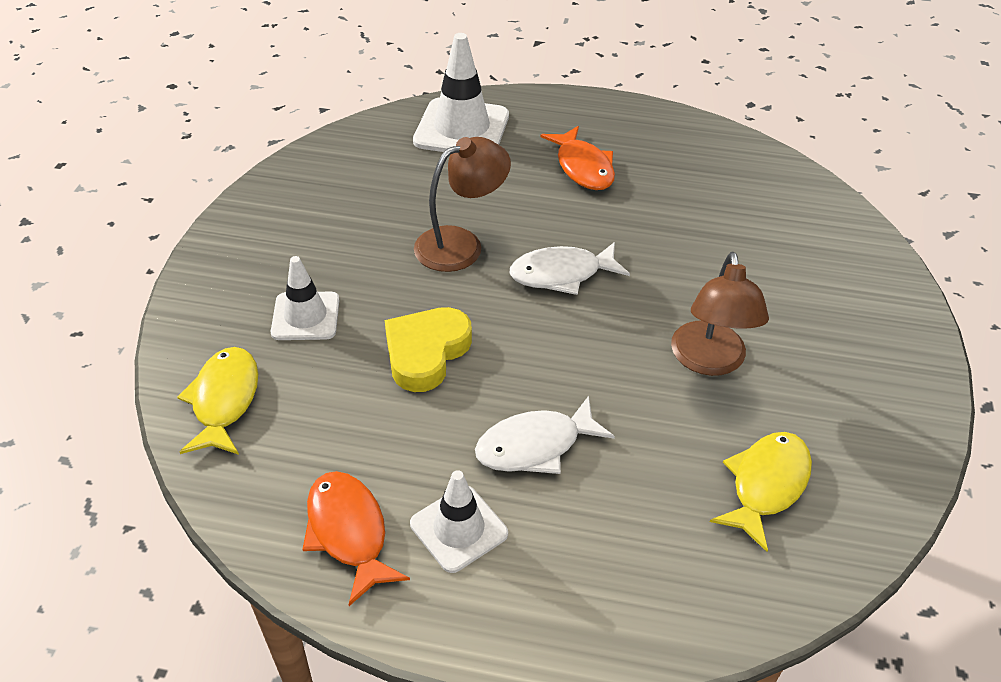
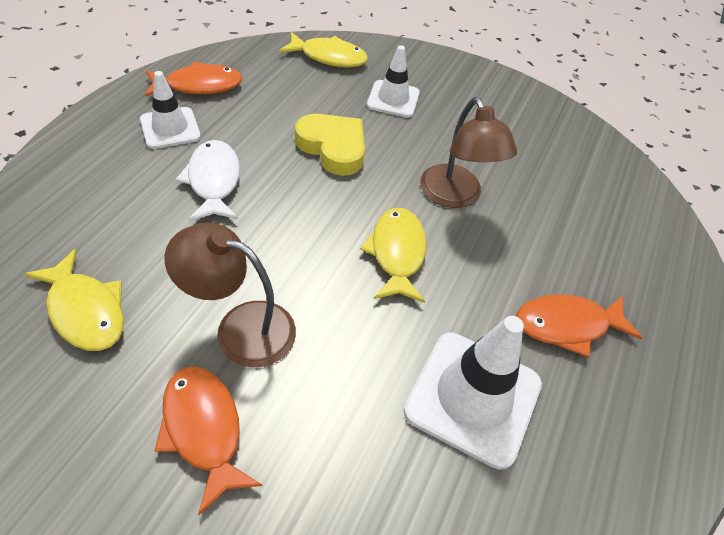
camera: 100 degrees right, 5 degrees up
white traffic cone [413,33,509,152] -> white traffic cone moved to [404,316,542,470]
white fish [510,242,630,295] -> yellow fish [360,208,427,303]
none -> orange fish [154,366,263,515]

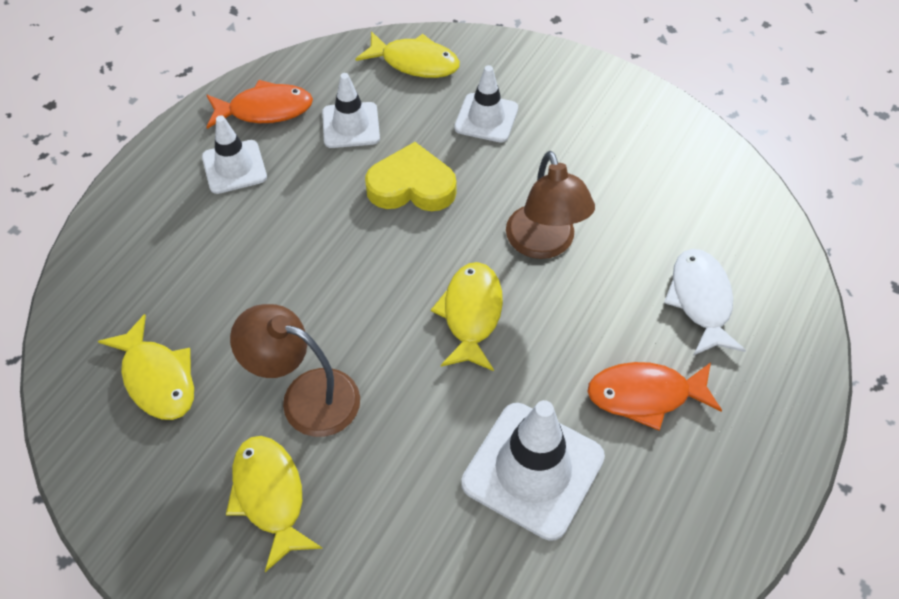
camera: 10 degrees right, 5 degrees up
orange fish [154,366,263,515] -> yellow fish [226,436,322,572]
white fish [176,140,240,221] -> white fish moved to [664,249,746,356]
yellow heart [295,114,365,176] -> yellow heart turned 45 degrees counterclockwise [365,142,456,211]
none -> white traffic cone [322,73,380,148]

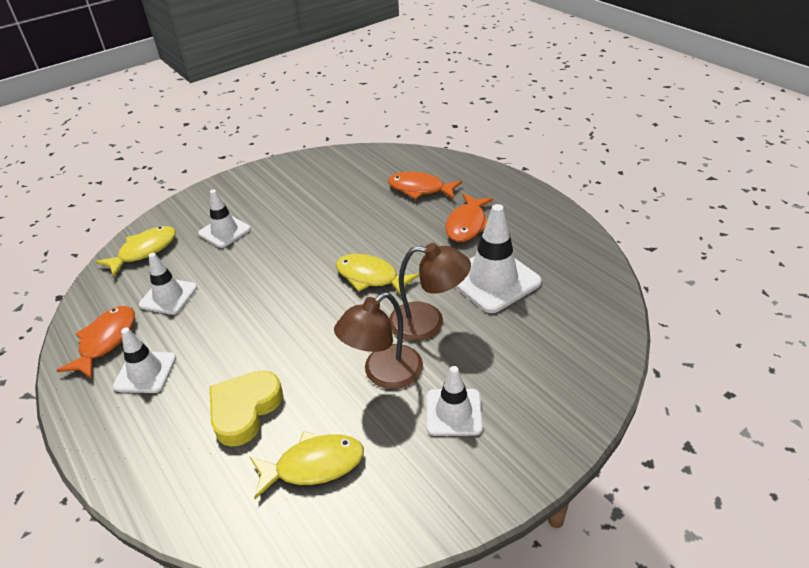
camera: 65 degrees left, 15 degrees down
yellow fish [226,436,322,572] -> white traffic cone [426,366,483,436]
yellow heart [365,142,456,211] -> yellow heart moved to [209,370,283,447]
brown lamp [506,151,595,259] -> brown lamp moved to [389,243,471,341]
white fish [664,249,746,356] -> orange fish [388,172,462,199]

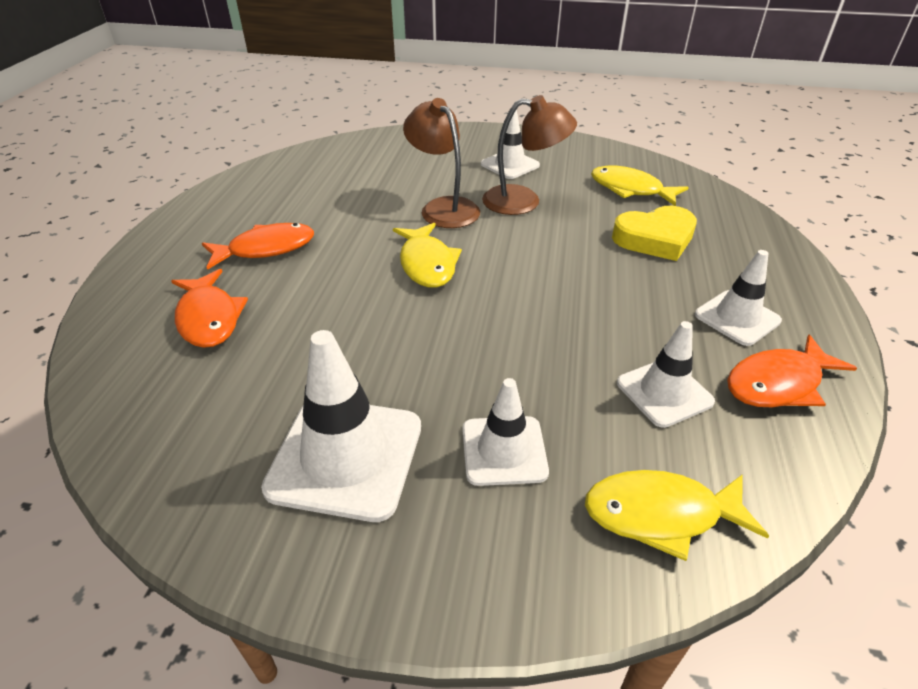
camera: 135 degrees left, 0 degrees up
white traffic cone [455,204,542,313] -> white traffic cone moved to [261,330,421,522]

